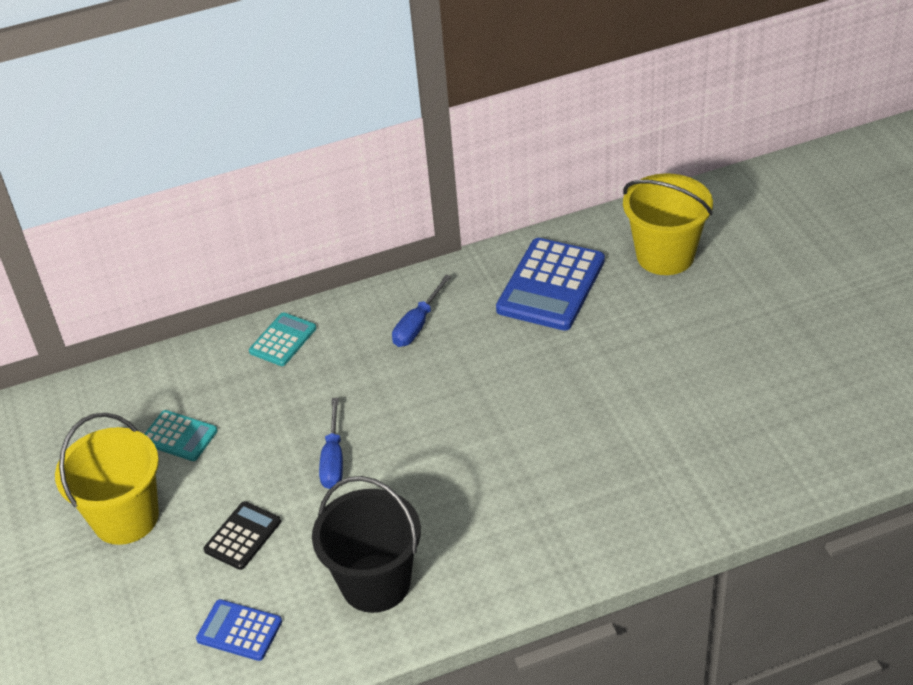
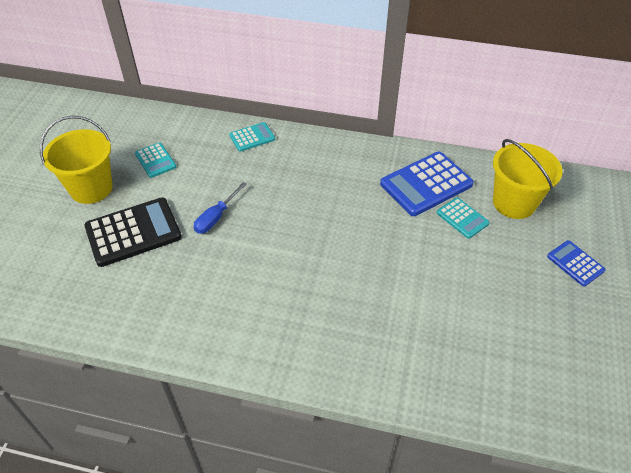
camera: 30 degrees right, 5 degrees up
blue calculator [196,599,282,661] -> blue calculator moved to [547,240,606,287]
black calculator [203,501,281,570] -> black calculator [84,197,182,267], size x1.85
black bucket [312,476,421,613] -> none
blue screwdriver [392,275,451,347] -> none
none -> turquoise calculator [437,198,489,239]

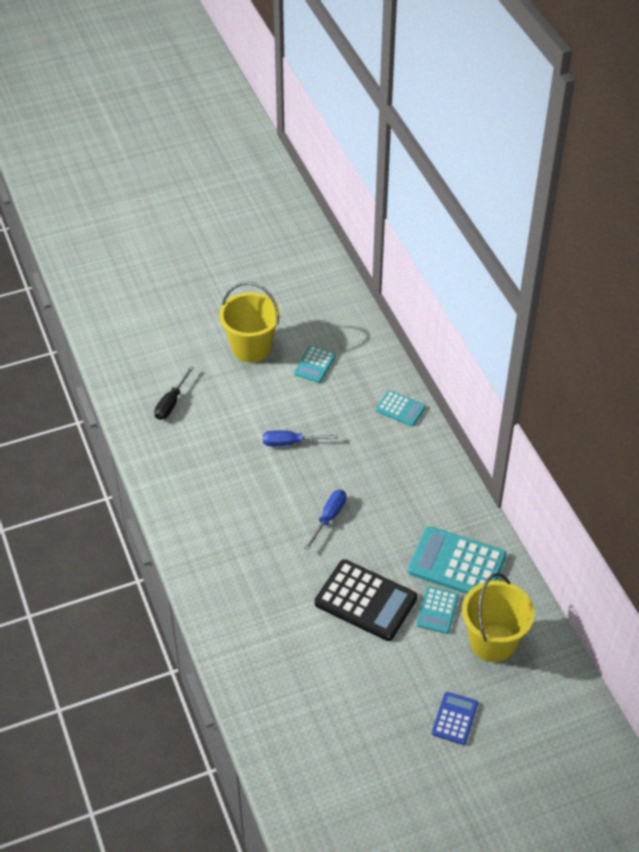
camera: 55 degrees right, 0 degrees up
black calculator [84,197,182,267] -> black calculator moved to [315,559,417,641]
blue calculator [380,151,474,216] -> turquoise calculator [408,526,506,594]
none -> black screwdriver [154,366,194,420]
none -> blue screwdriver [304,490,346,550]

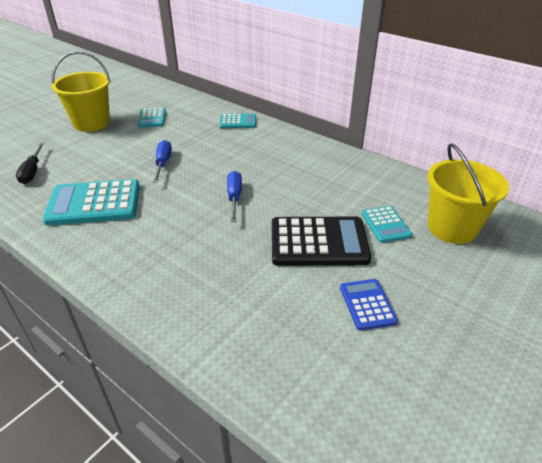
camera: 30 degrees left, 10 degrees down
blue screwdriver [263,430,338,446] -> blue screwdriver turned 120 degrees clockwise [153,140,172,183]
turquoise calculator [408,526,506,594] -> turquoise calculator moved to [43,179,140,226]
blue calculator [432,692,478,745] -> blue calculator moved to [340,279,398,331]

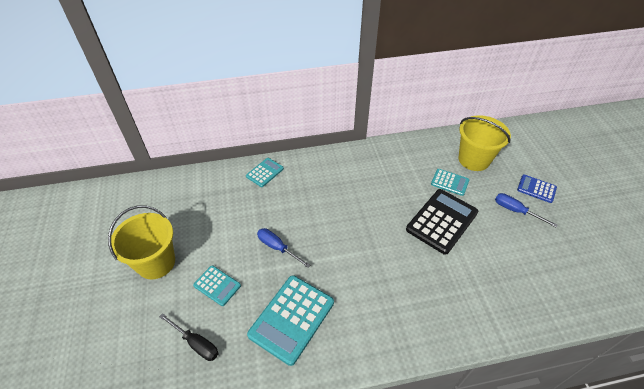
camera: 50 degrees left, 10 degrees up
turquoise calculator [138,108,166,128] -> turquoise calculator moved to [193,265,241,306]
blue screwdriver [227,171,242,222] -> blue screwdriver moved to [495,193,558,227]
blue calculator [340,279,398,331] -> blue calculator moved to [517,175,557,203]

